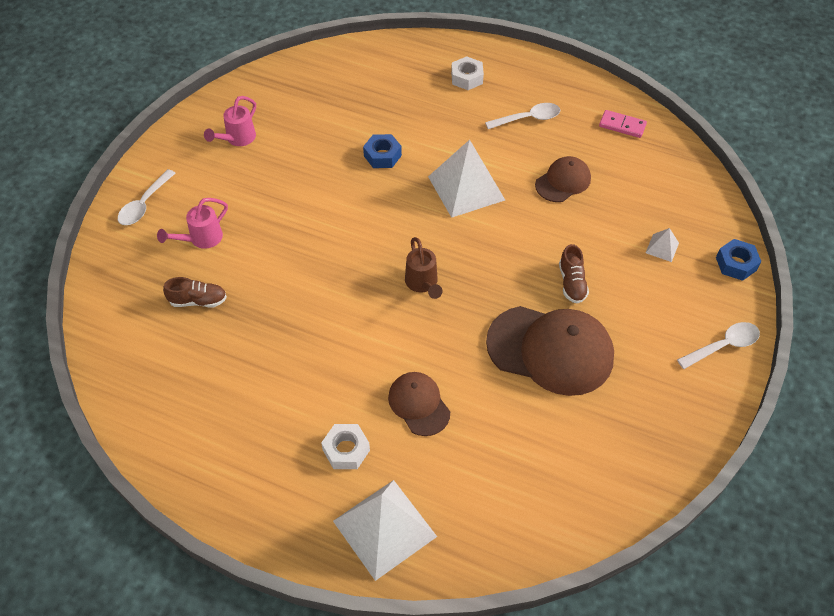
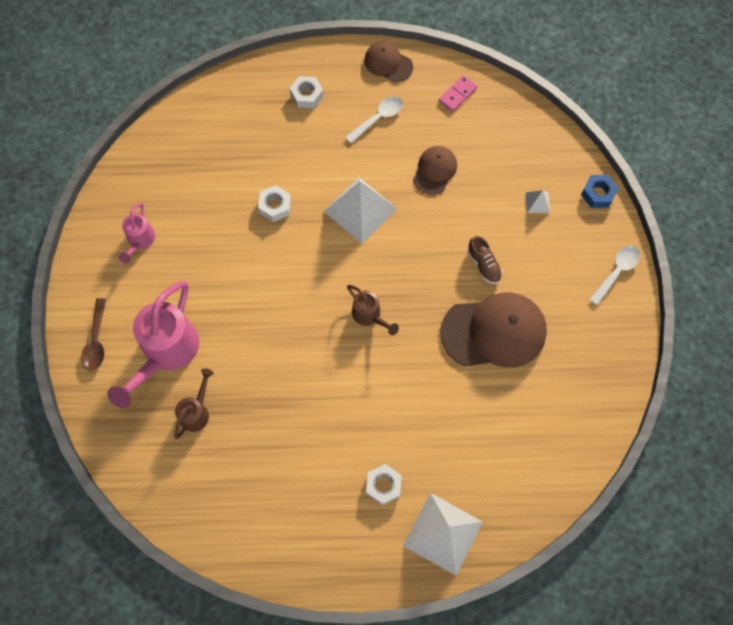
camera: 25 degrees left, 15 degrees up
white spoon [118,169,176,225] -> brown spoon [81,298,106,371]
pink watering can [157,198,228,249] -> pink watering can [107,281,199,408], size x1.93
brown shoe [163,277,227,307] -> brown watering can [175,368,214,439]
blue nut [363,134,402,168] -> white nut [258,185,291,222]
brown cap [388,372,450,436] -> brown cap moved to [364,41,413,82]
pink domino [599,110,647,138] -> pink domino turned 45 degrees counterclockwise [439,75,478,112]

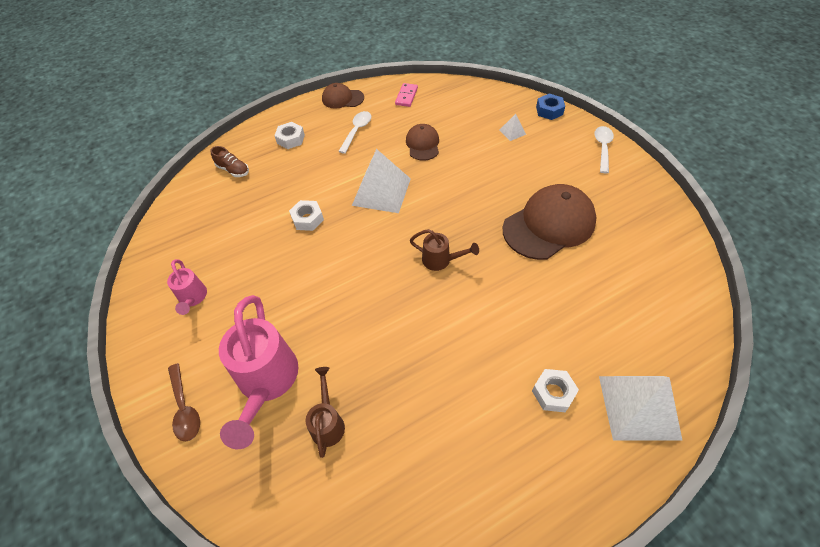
camera: 25 degrees left, 15 degrees down
brown shoe [467,236,502,284] -> brown shoe moved to [210,146,249,177]

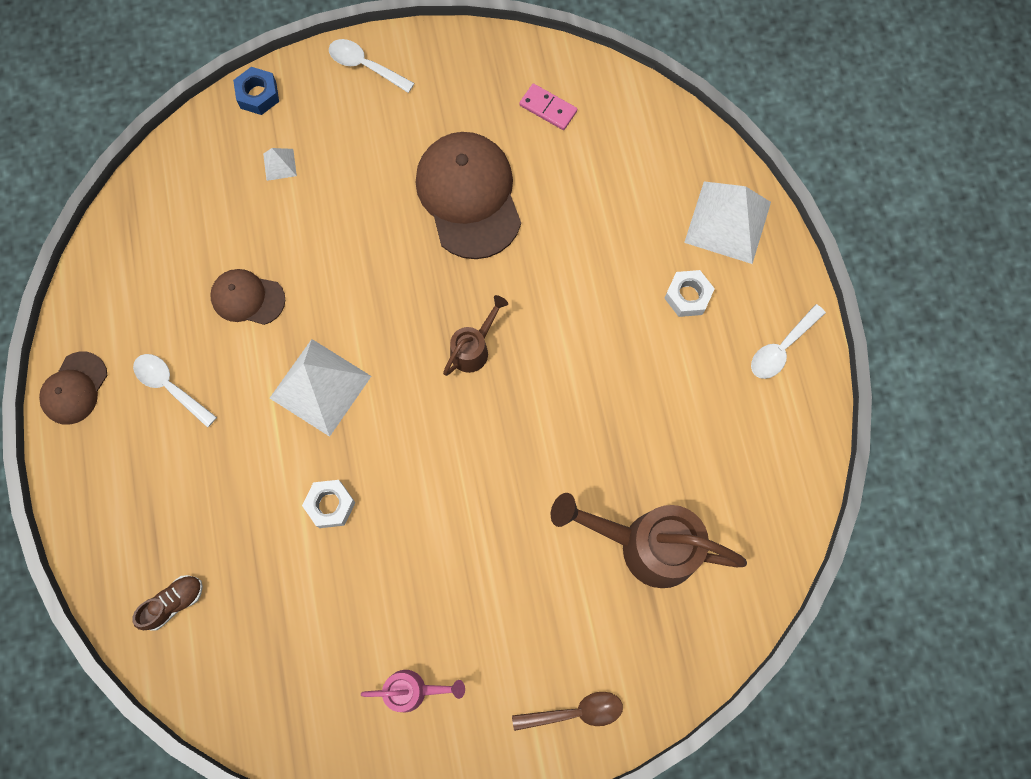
camera: 75 degrees left, 20 degrees up
pink watering can [219,295,298,449] -> none
white nut [274,122,305,149] -> none
brown watering can [306,367,345,458] -> brown watering can [551,493,747,588], size x1.93
pink domino [395,83,418,107] -> pink domino moved to [519,83,577,130]
none -> white spoon [751,304,826,379]

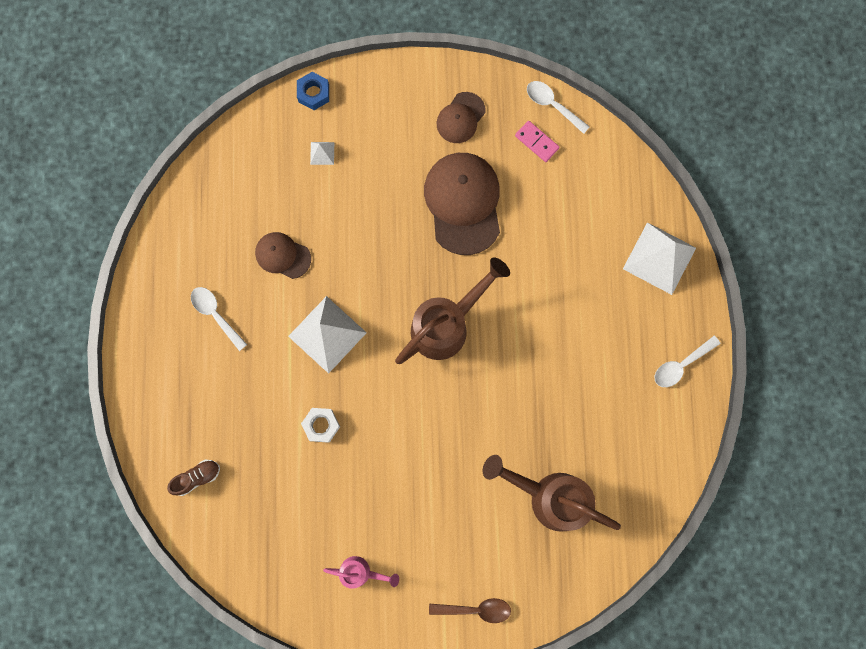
camera: 10 degrees right, 5 degrees up
brown cap [39,351,107,425] -> brown cap moved to [437,92,485,143]
white spoon [329,39,415,93] -> white spoon moved to [527,81,590,134]
brown watering can [443,295,508,376] -> brown watering can [395,257,510,364], size x1.93
white nut [664,270,715,317] -> none

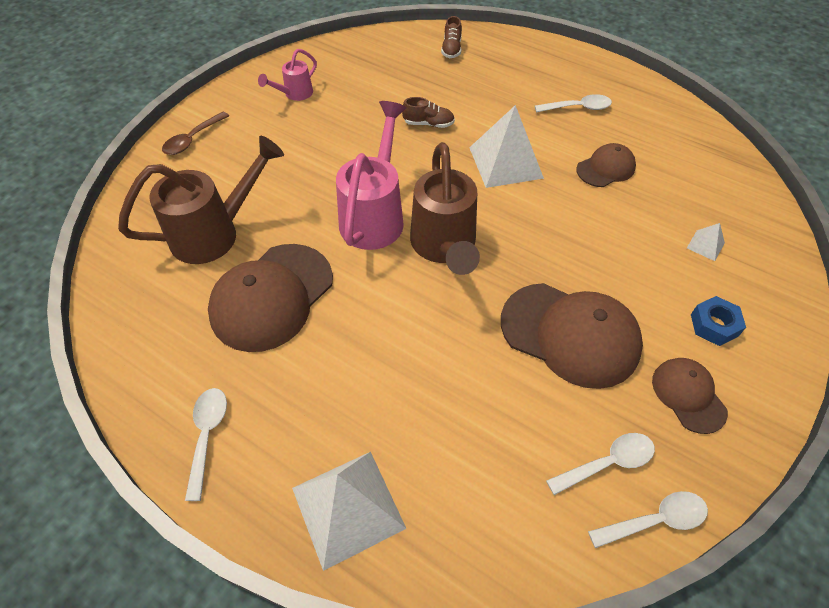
camera: 125 degrees right, 25 degrees down
blue nut [297,72,329,110] -> blue nut moved to [691,296,746,346]
white nut [301,408,340,443] -> brown shoe [402,97,455,128]
pink domino [515,121,560,162] -> white spoon [546,433,655,495]
none -> brown cap [208,244,333,352]
none -> pink watering can [336,101,407,250]

